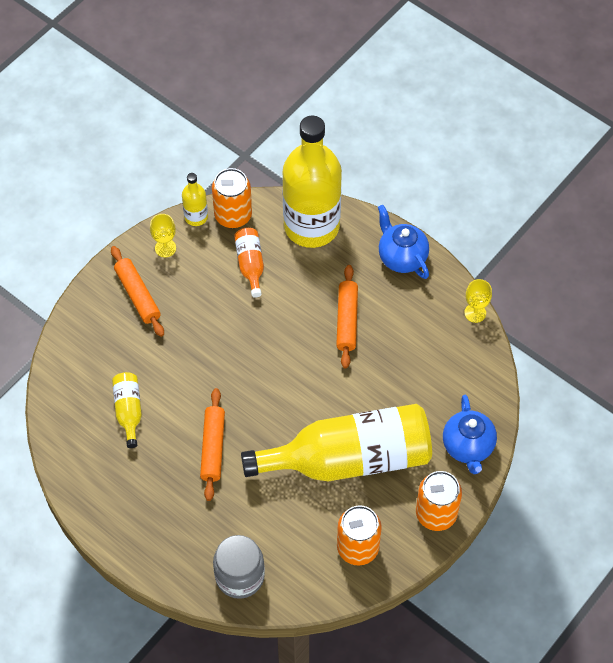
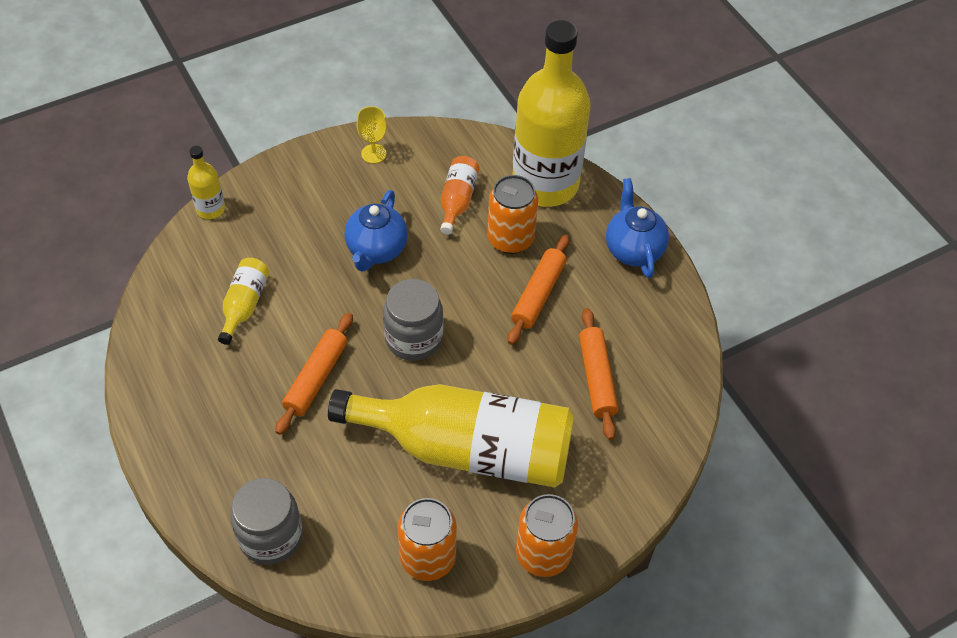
camera: 20 degrees right, 5 degrees down
orange rolling pin [111,246,164,337] -> orange rolling pin moved to [579,308,618,440]
yellow bottle [182,173,208,226] -> yellow bottle moved to [187,146,225,219]
orange can [212,168,252,228] -> orange can moved to [487,175,538,254]
blue teapot [443,395,497,474] -> blue teapot moved to [345,190,408,272]
yellow goblet [464,279,492,323] -> none
none -> grey jar [383,279,443,361]

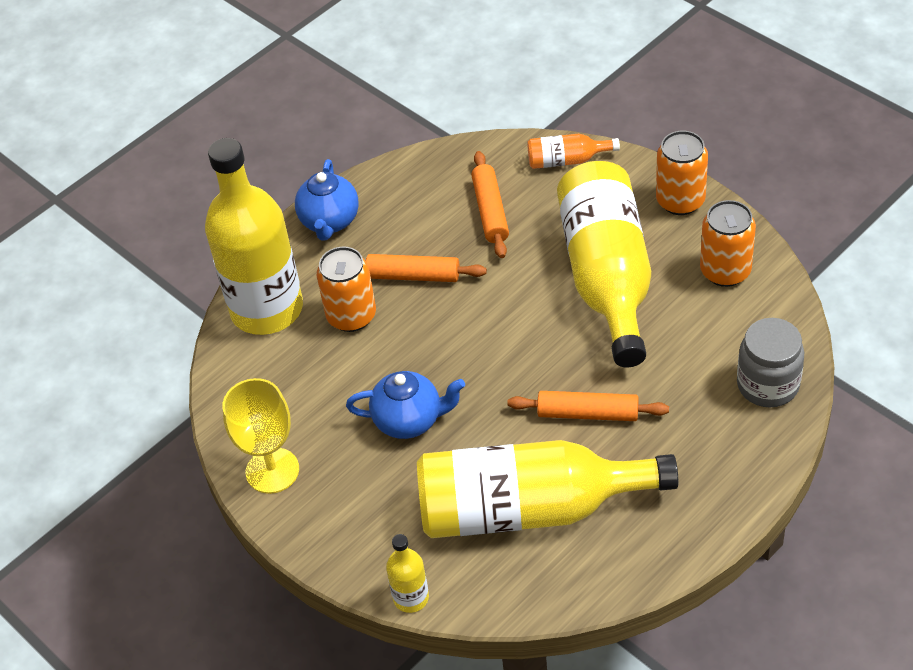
camera: 100 degrees left, 5 degrees down
yellow bottle [218,258,269,345] -> yellow bottle [417,440,678,538], size x2.37
yellow goblet [357,106,387,164] -> yellow goblet [223,378,299,494], size x1.77
grey jar [383,279,443,361] -> none
orange bottle [440,156,479,235] -> orange bottle moved to [527,134,620,169]
orange rolling pin [579,308,618,440] -> orange rolling pin turned 75 degrees counterclockwise [471,151,509,258]
blue teapot [606,178,669,278] -> blue teapot turned 60 degrees counterclockwise [295,159,359,240]

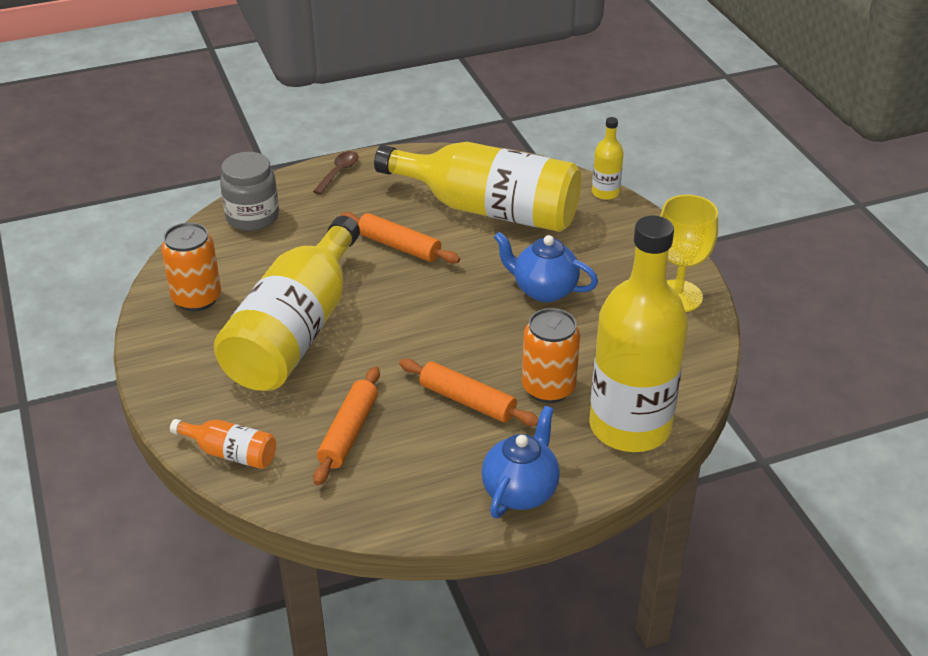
camera: 160 degrees left, 10 degrees down
orange can [656,131,708,215] -> none
none -> brown spoon [313,151,359,195]

